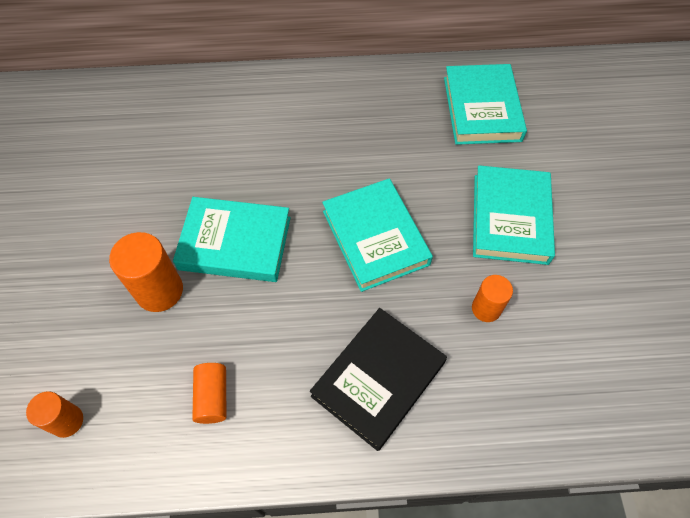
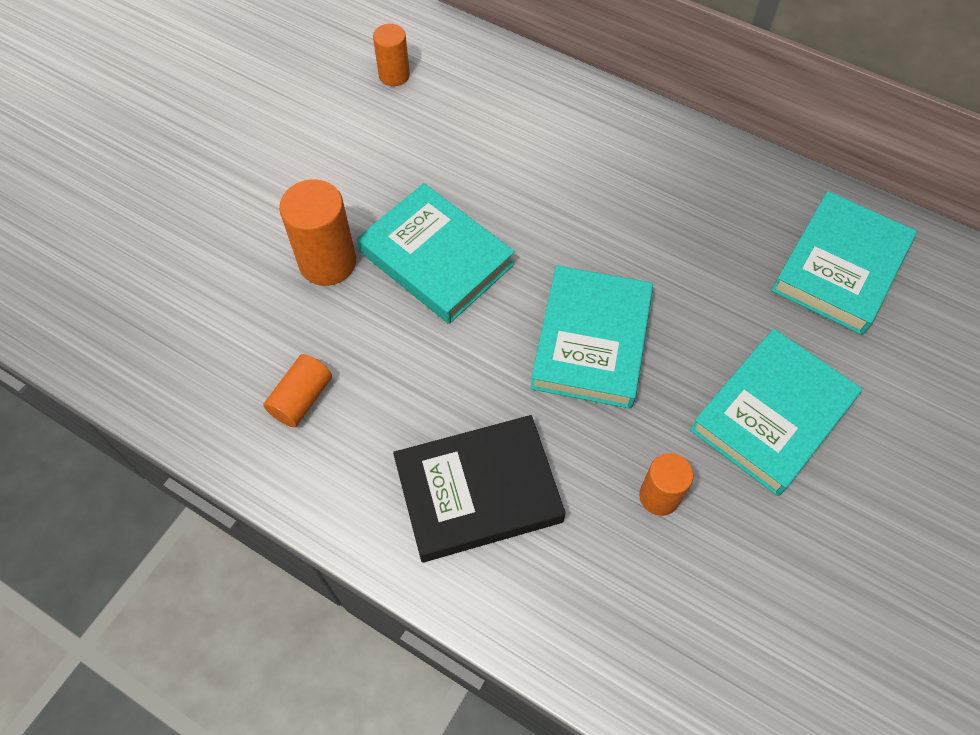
camera: 35 degrees right, 0 degrees up
orange cylinder [26,391,83,438] -> orange cylinder moved to [373,24,410,86]

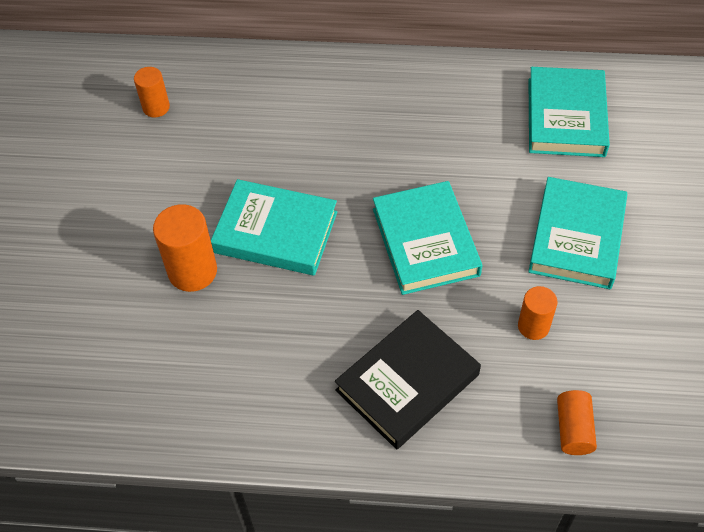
camera: 25 degrees left, 5 degrees down
orange cylinder [263,354,332,427] -> orange cylinder moved to [557,390,597,455]

